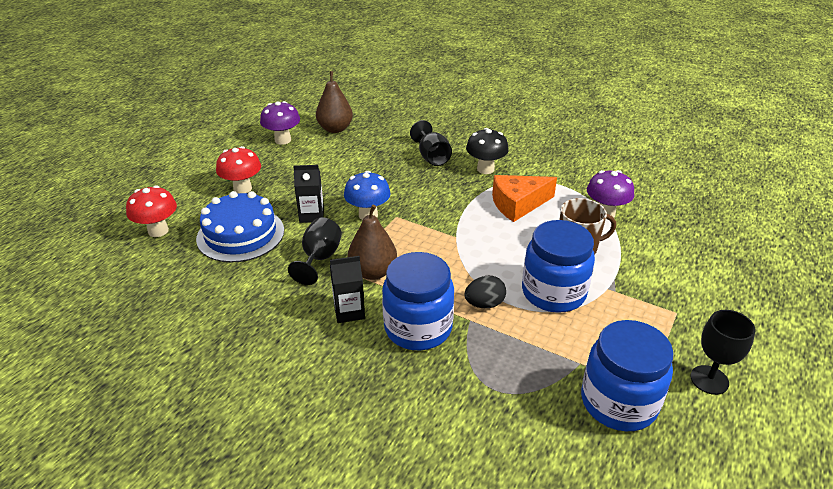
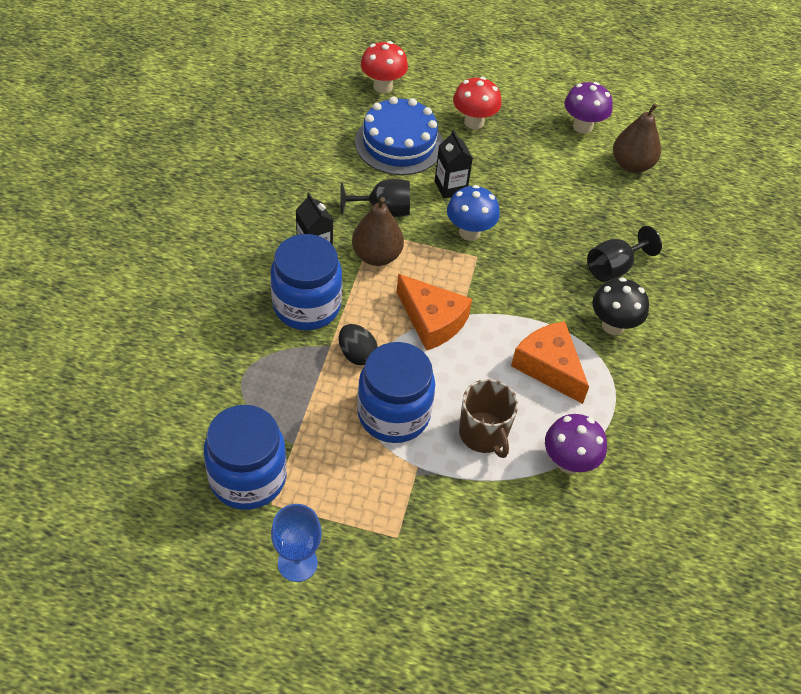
camera: 70 degrees right, 15 degrees up
black goblet [690,310,755,395] -> blue goblet [271,504,322,582]
none -> orange cheese [397,274,472,351]

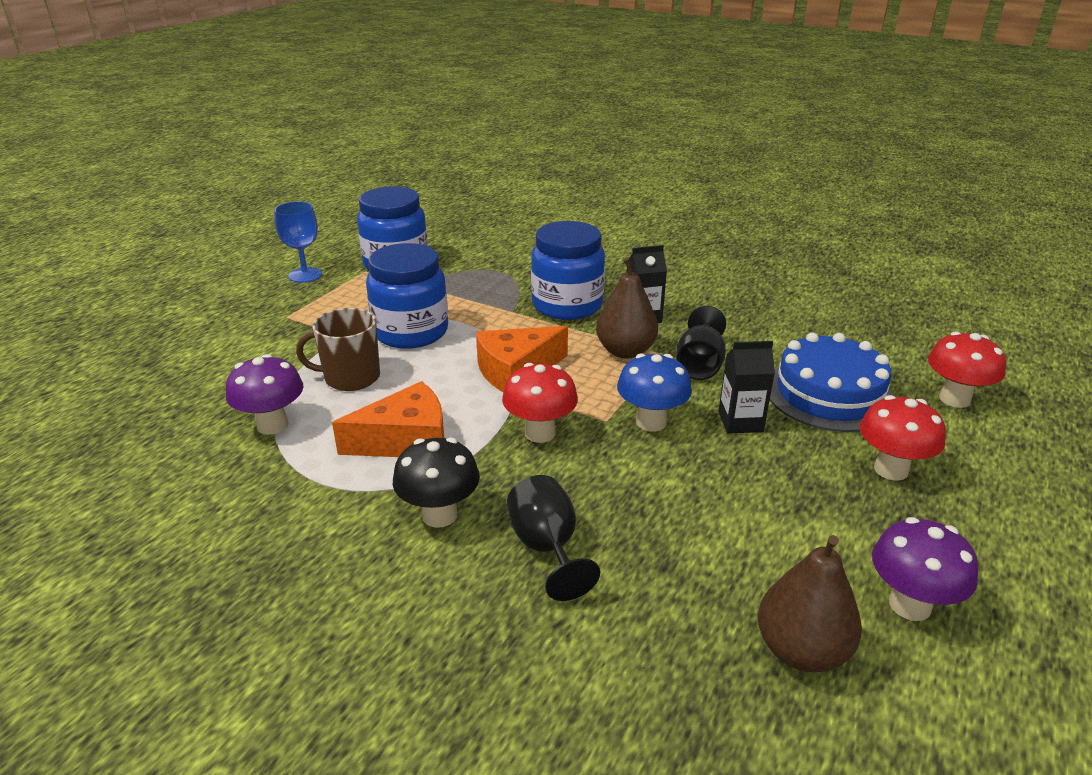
camera: 110 degrees right, 20 degrees down
black egg [339,324,377,365] -> none
none -> red mushroom [502,363,578,443]

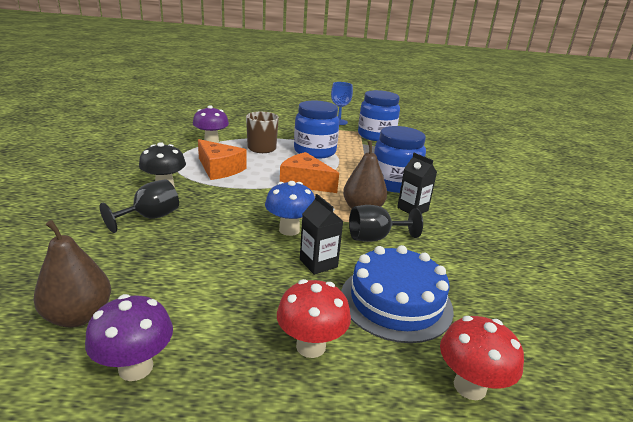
camera: 60 degrees right, 5 degrees down
red mushroom [502,363,578,443] -> none

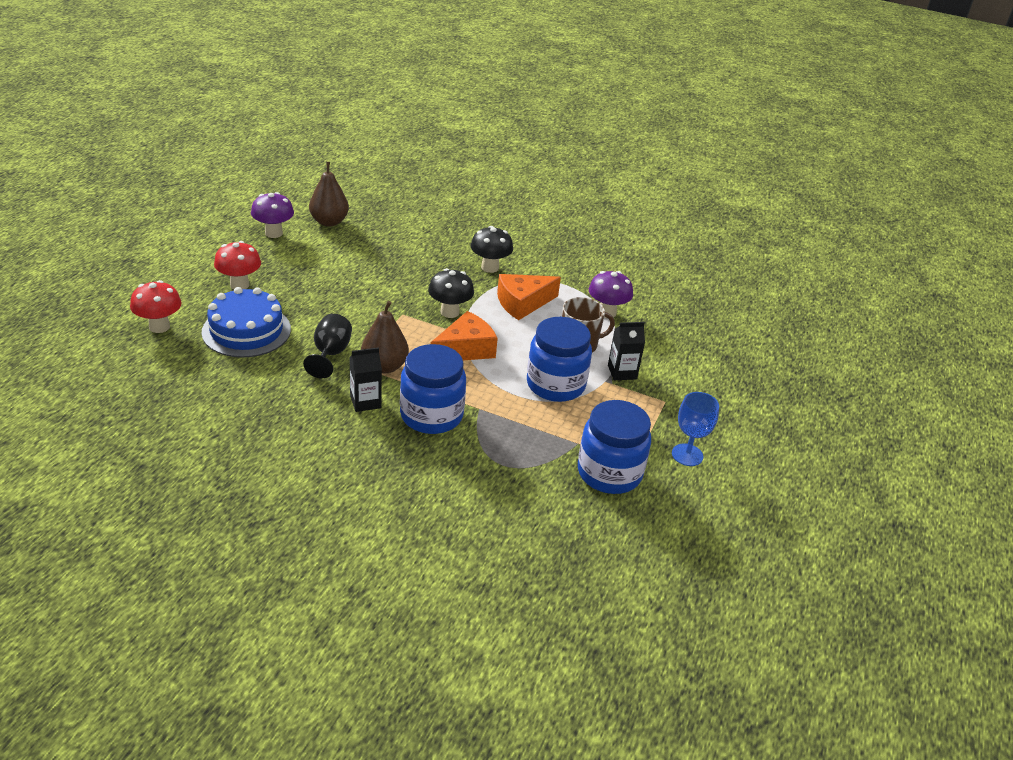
camera: 110 degrees right, 10 degrees up
black goblet [100,179,179,233] -> none
blue mushroom [265,181,315,236] -> none
black carton [300,194,343,275] -> black carton moved to [608,322,645,380]
none -> black mushroom [428,268,474,318]

